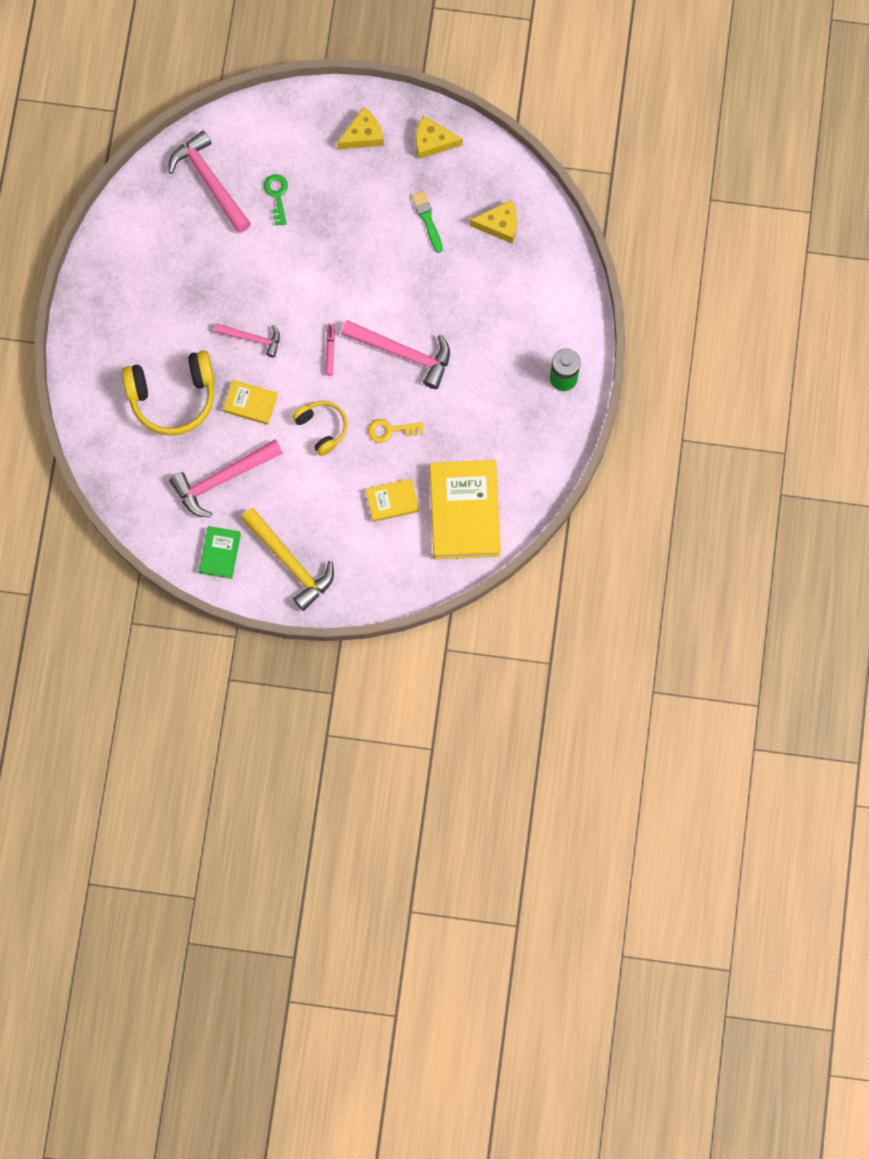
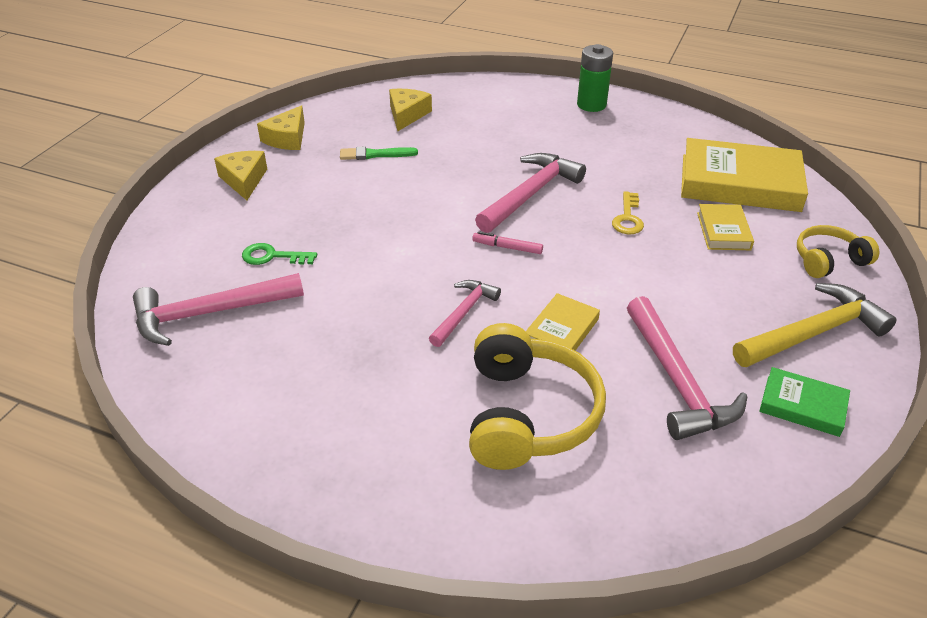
camera: 75 degrees left, 35 degrees down
yellow headphones [292,401,348,456] -> yellow headphones moved to [797,225,879,278]

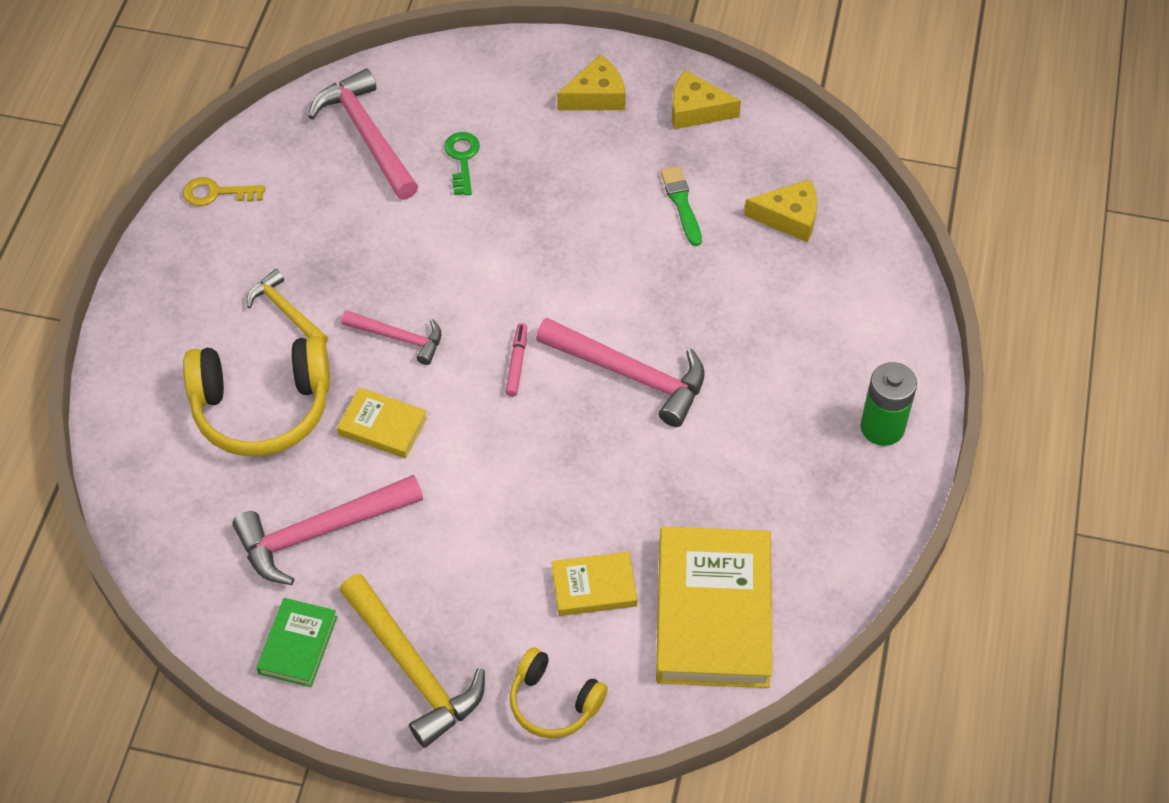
camera: 80 degrees right, 15 degrees up
yellow key [612,191,644,234] -> yellow key moved to [183,177,265,206]
yellow headphones [797,225,879,278] -> yellow headphones turned 150 degrees clockwise [509,647,608,739]
none -> yellow hammer [247,269,328,343]

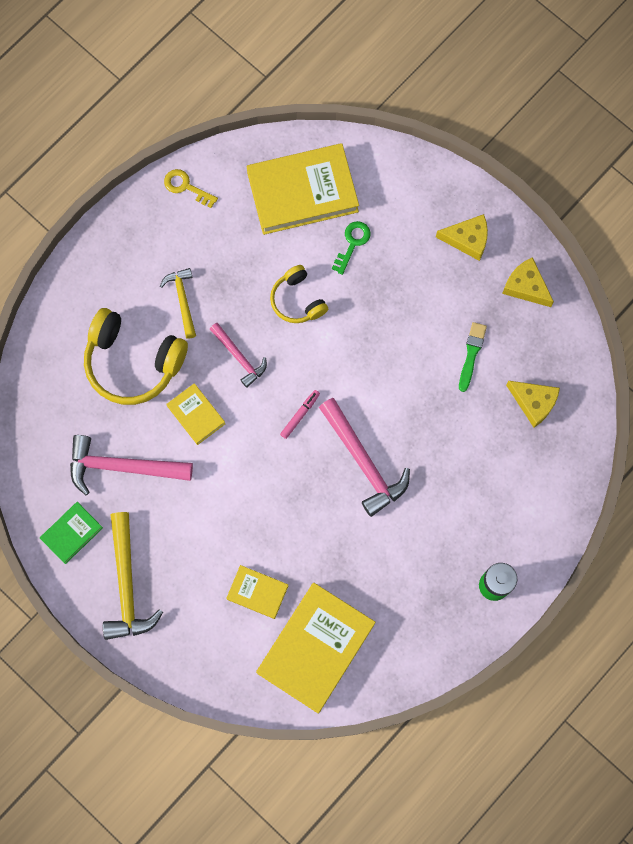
camera: 30 degrees right, 20 degrees up
pink hammer [308,68,418,200] -> yellow book [247,143,359,235]
yellow headphones [509,647,608,739] -> yellow headphones moved to [270,265,328,323]

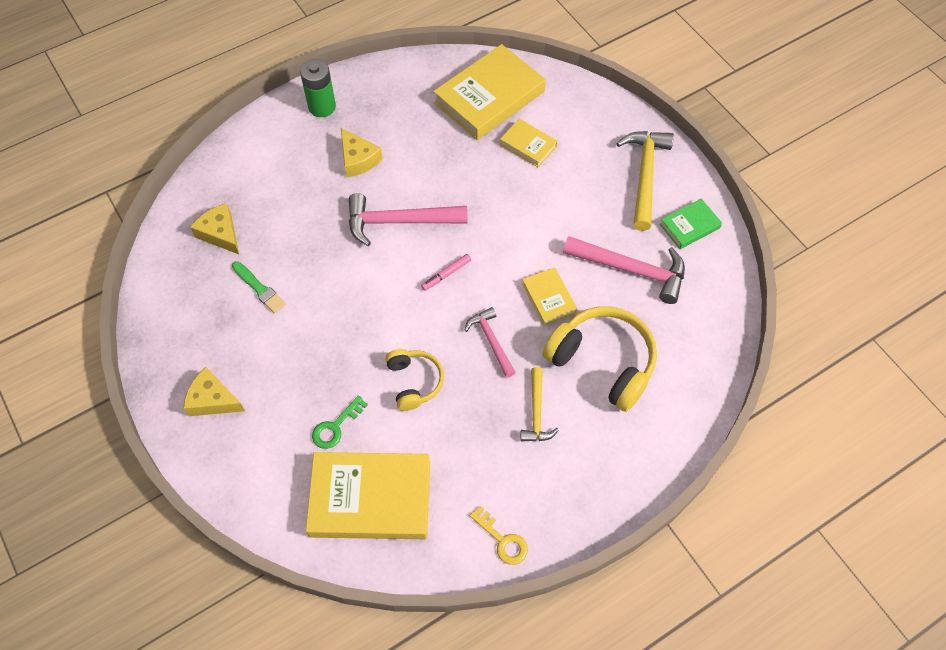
camera: 165 degrees left, 15 degrees down
pink hammer [319,398,410,517] -> pink hammer turned 75 degrees counterclockwise [349,193,468,246]
green brush [459,322,487,392] -> green brush turned 75 degrees counterclockwise [232,261,286,313]
yellow cheese [502,257,554,307] -> yellow cheese moved to [341,128,383,177]

